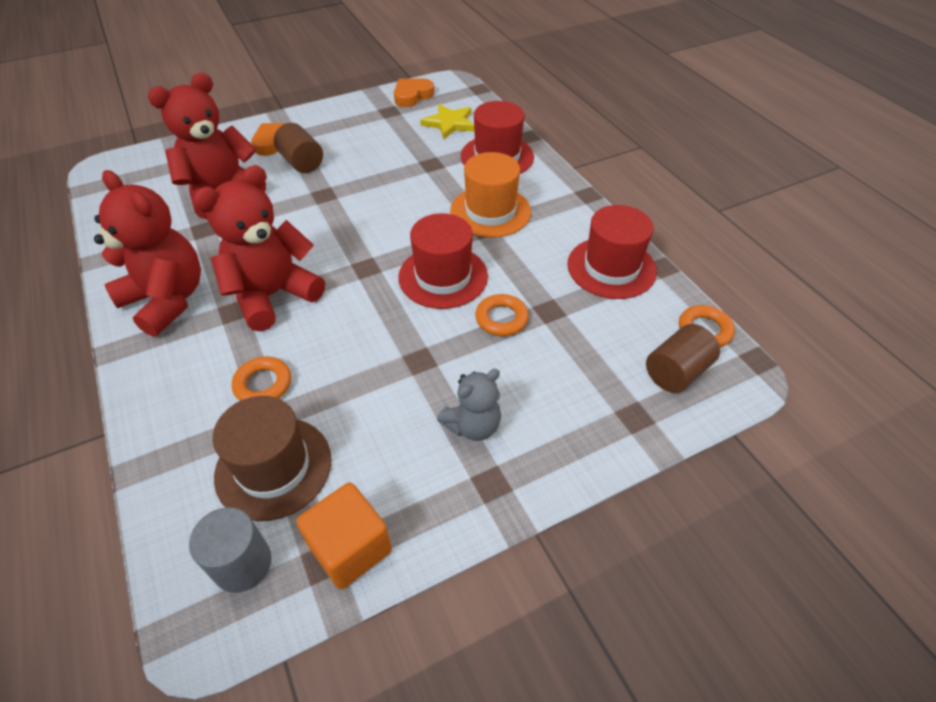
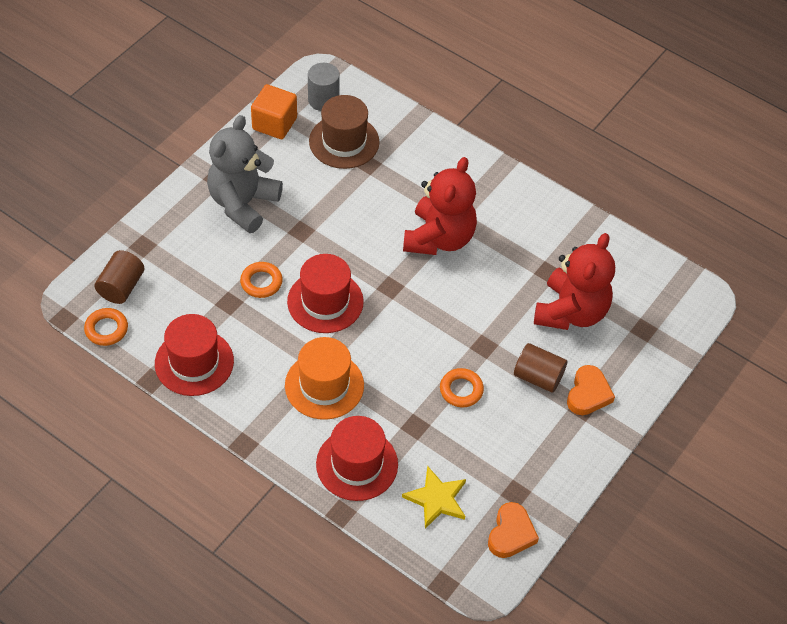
camera: 150 degrees right, 5 degrees up
red teddy bear [94,170,201,337] -> none
orange ring [232,357,291,401] -> orange ring moved to [440,368,484,407]
grey teddy bear [437,369,501,441] -> grey teddy bear [207,115,283,233], size x1.79

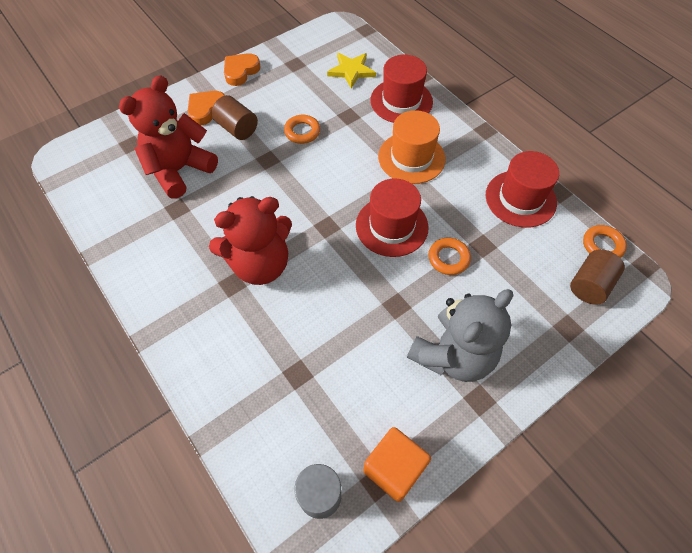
camera: 160 degrees left, 5 degrees up
brown hat [309,95,379,169] -> none
red teddy bear [403,157,477,255] -> red teddy bear turned 150 degrees counterclockwise [209,196,292,285]
orange heart [488,502,539,558] -> orange heart moved to [224,53,261,86]

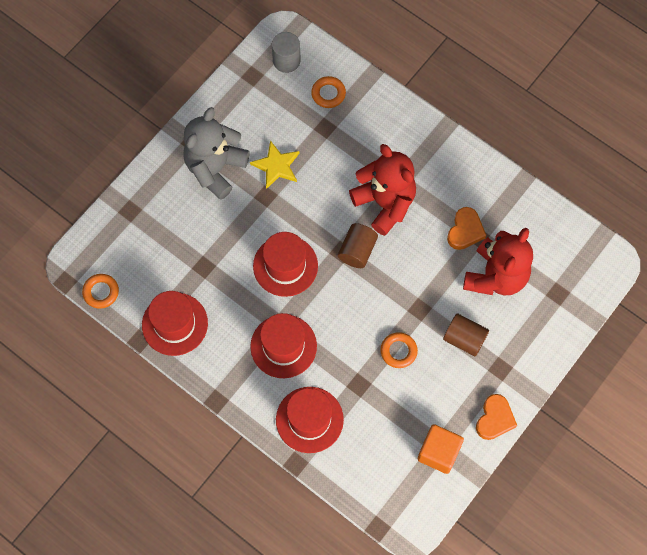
camera: 165 degrees right, 10 degrees up
orange heart [187,91,225,126] -> orange heart moved to [447,207,486,250]
red teddy bear [209,196,292,285] -> red teddy bear turned 90 degrees clockwise [349,144,416,236]
yellow star [327,53,376,89] -> yellow star moved to [250,140,299,189]
orange cube [363,427,431,502] -> orange cube moved to [418,424,464,474]
orange hat [378,110,446,184] -> red hat [250,313,317,378]
orange ring [428,238,471,275] -> orange ring moved to [311,76,346,108]
brown cylinder [570,249,625,305] -> brown cylinder moved to [338,223,378,268]

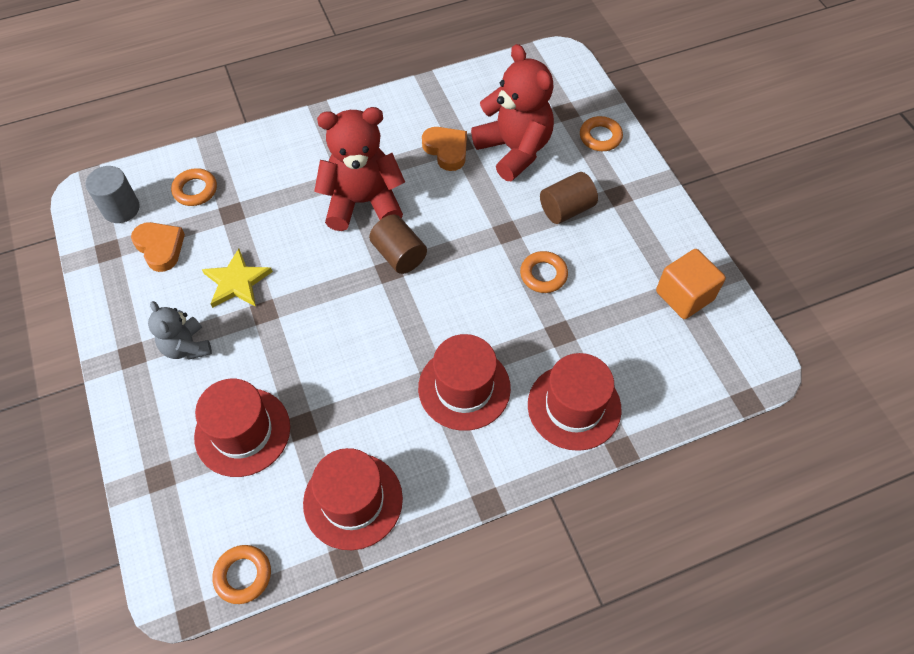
camera: 60 degrees left, 10 degrees down
grey teddy bear [183,107,250,200] -> grey teddy bear [148,301,212,360], size x0.56
red hat [253,232,318,297] -> red hat moved to [194,379,290,477]
orange heart [476,394,517,440] -> orange heart moved to [131,222,185,272]
none -> orange ring [580,116,623,151]

